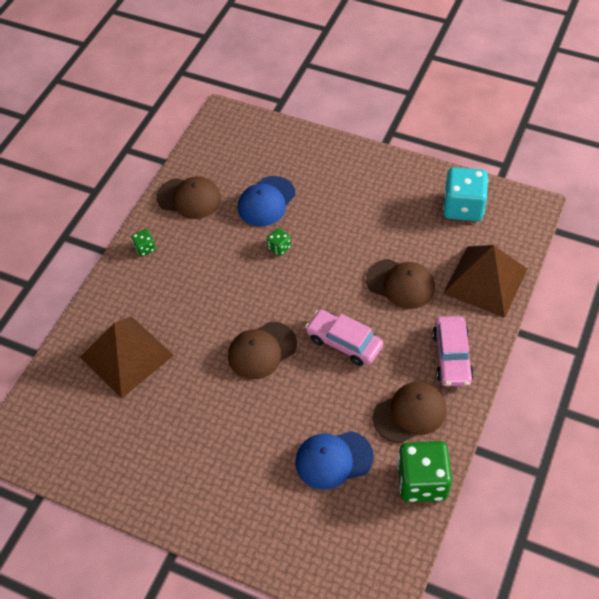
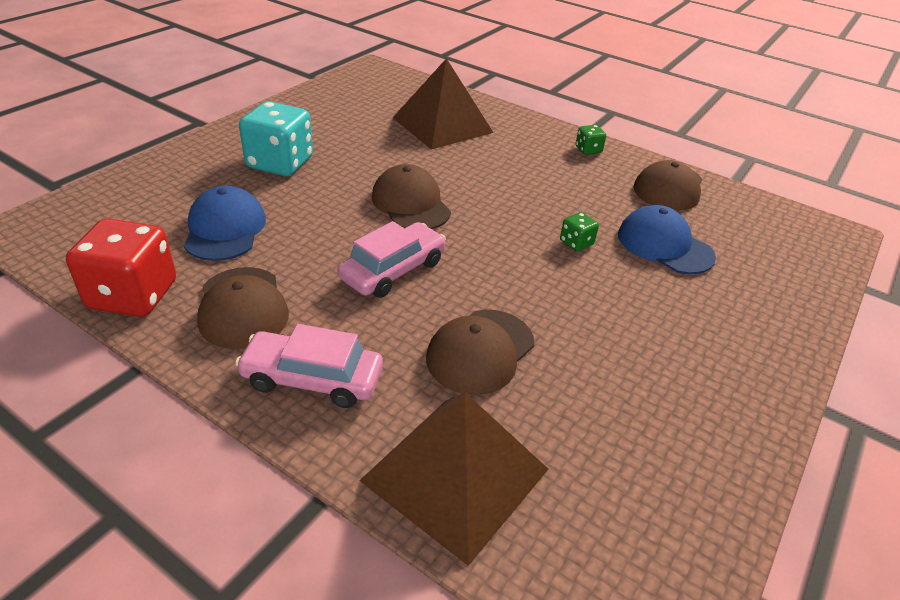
camera: 95 degrees right, 15 degrees down
green dice [397,441,452,502] -> red dice [66,218,176,317]
turquoise dice [443,167,488,221] -> turquoise dice moved to [239,101,313,176]

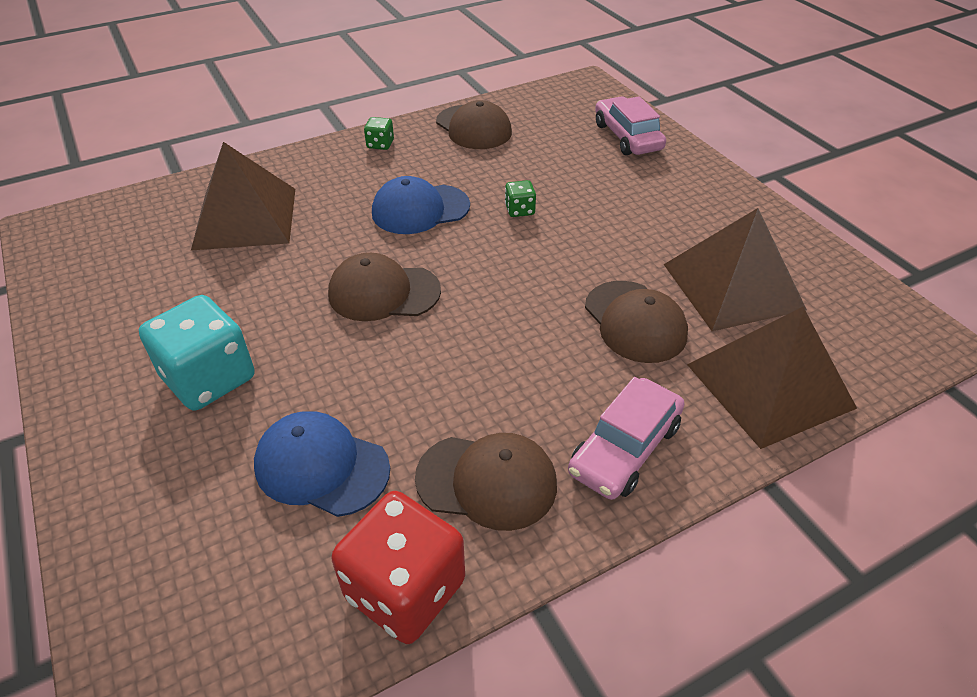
camera: 60 degrees left, 5 degrees up
pink car [337,221,446,298] -> pink car moved to [595,96,666,155]
blue cap [618,205,716,274] -> blue cap moved to [372,176,470,234]
none -> brown pyramid [664,208,807,331]

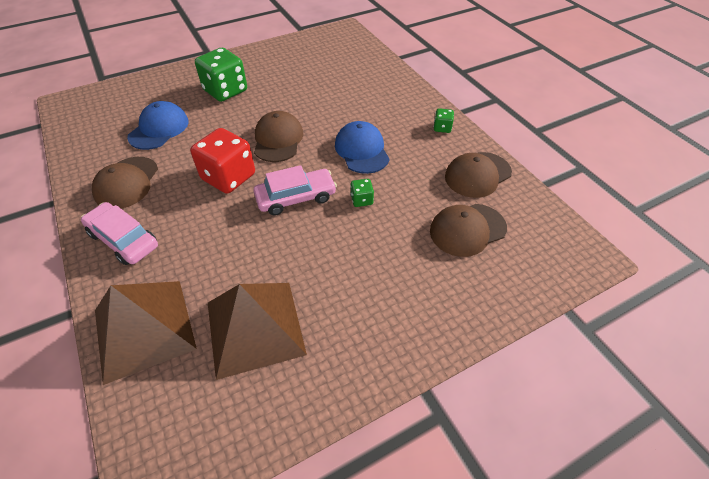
camera: 90 degrees right, 5 degrees up
turquoise dice [139,295,255,410] -> green dice [195,48,247,102]
brown pyramid [191,142,295,251] -> none
red dice [331,491,465,644] -> red dice moved to [190,128,255,194]
brown cap [585,281,688,363] -> brown cap moved to [430,204,507,257]
pink car [595,96,666,155] -> pink car moved to [253,165,337,216]

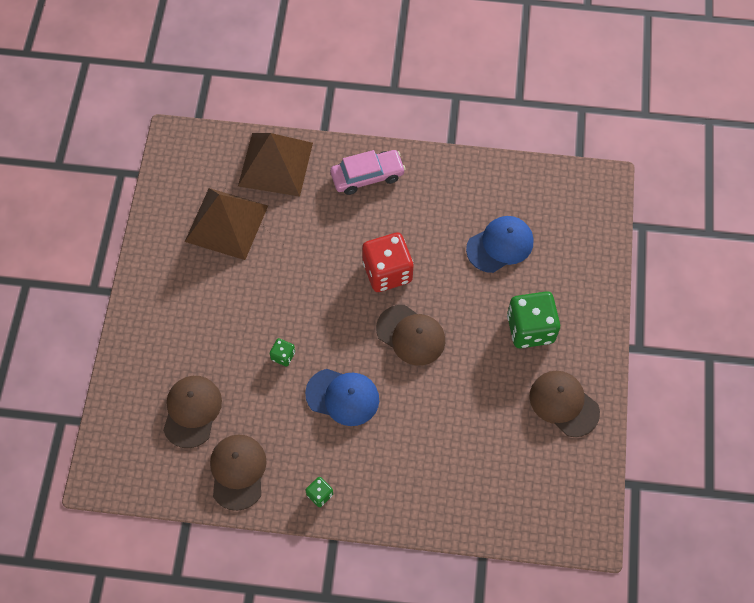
camera: 125 degrees right, 15 degrees up
brown cap [92,157,158,209] -> brown cap moved to [529,371,600,437]
blue cap [127,101,189,150] -> blue cap turned 90 degrees counterclockwise [466,216,533,273]
pink car [253,165,337,216] -> none

